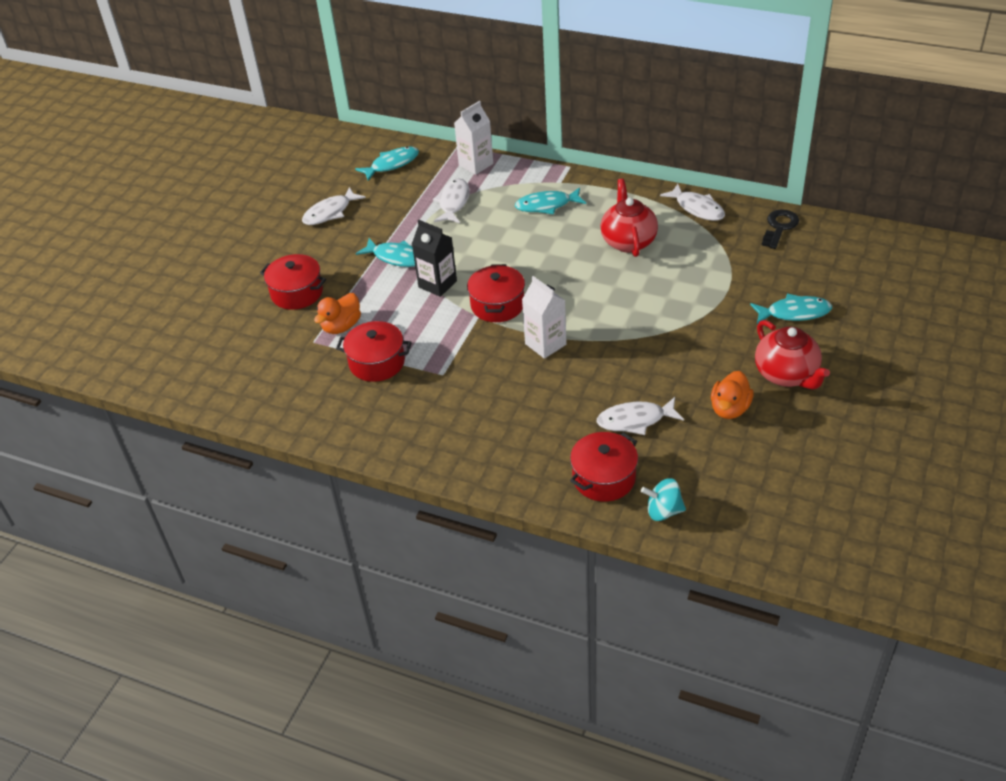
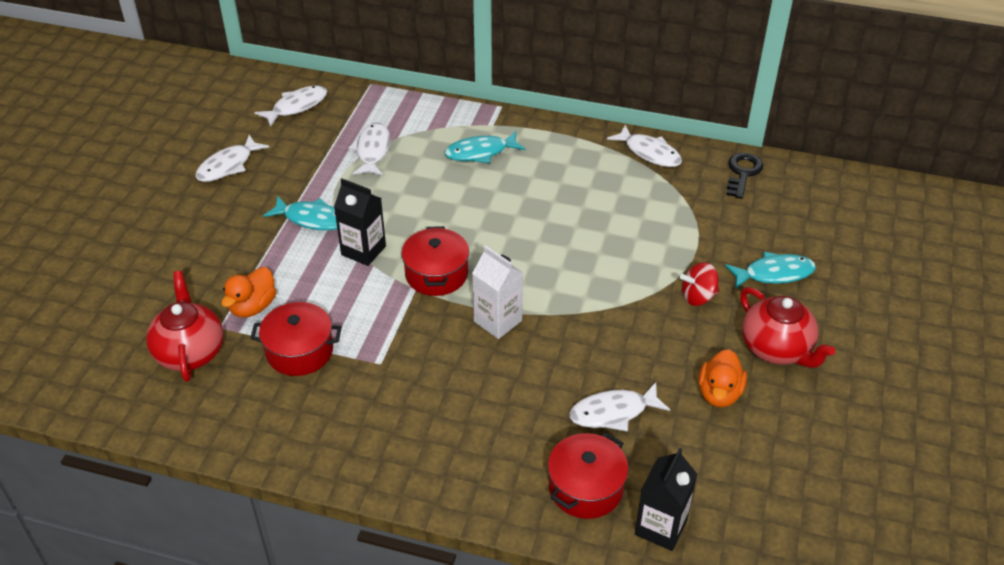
camera: 10 degrees left, 0 degrees up
red pot [260,254,326,310] -> none
turquoise fish [355,146,419,181] -> white fish [254,85,327,127]
white carton [454,101,493,175] -> none
red teapot [601,179,658,257] -> red teapot moved to [146,271,223,382]
turquoise spinning top [641,478,686,521] -> black carton [635,448,697,551]
none -> red spinning top [680,262,719,306]

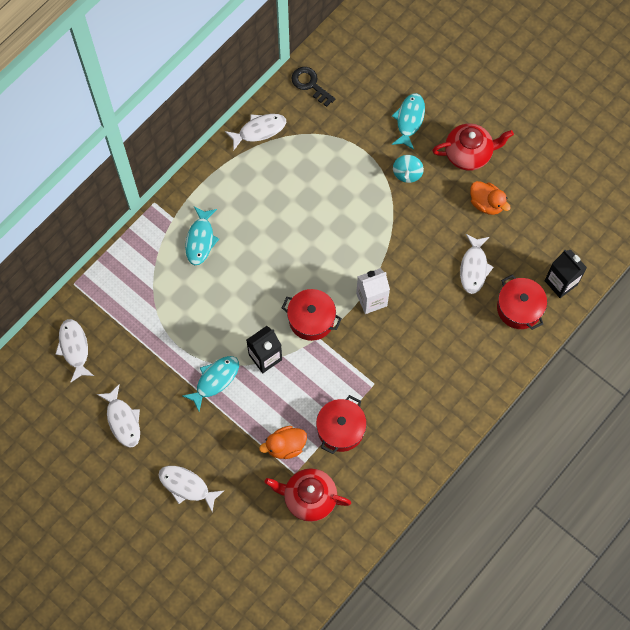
camera: 65 degrees left, 25 degrees up
orange duck [221,267,276,317] -> orange duck turned 105 degrees clockwise [259,426,307,459]
white fish [349,123,391,176] -> white fish moved to [159,466,225,512]
red spinning top [680,262,719,306] -> turquoise spinning top [393,155,424,183]

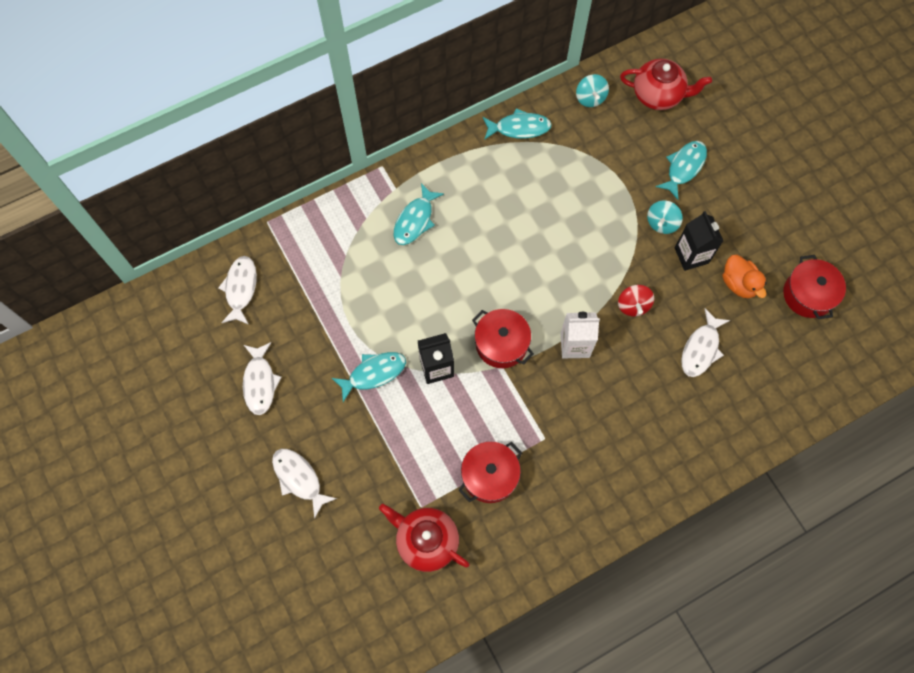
camera: 20 degrees right, 0 degrees up
white fish [225,114,286,150] -> turquoise fish [483,108,552,140]
orange duck [259,426,307,459] -> none
black key [291,67,335,107] -> turquoise spinning top [576,74,609,107]
red teapot [432,123,514,171] -> red teapot moved to [620,59,712,110]
red pot [497,274,547,330] -> red pot moved to [783,255,846,319]
black carton [544,250,587,298] -> black carton moved to [675,211,723,271]
none -> red spinning top [618,285,654,317]

